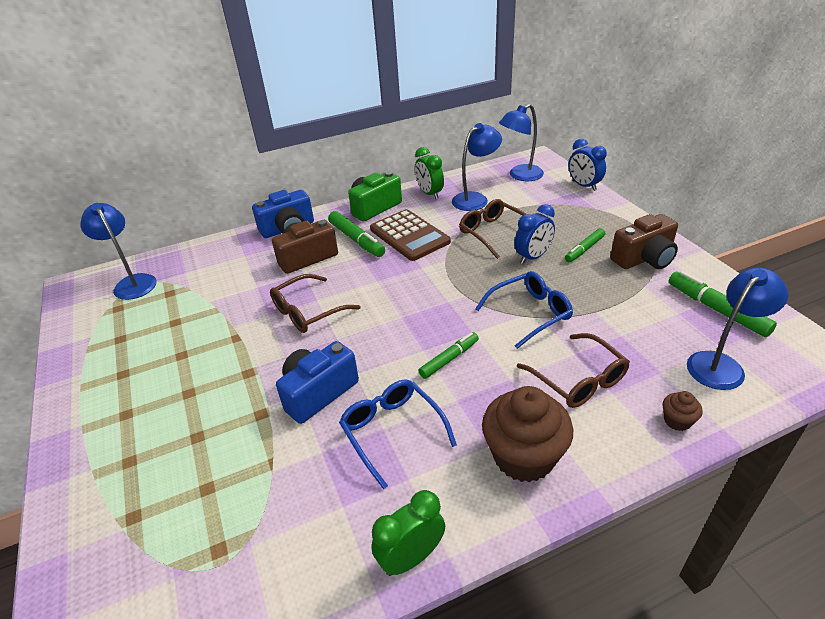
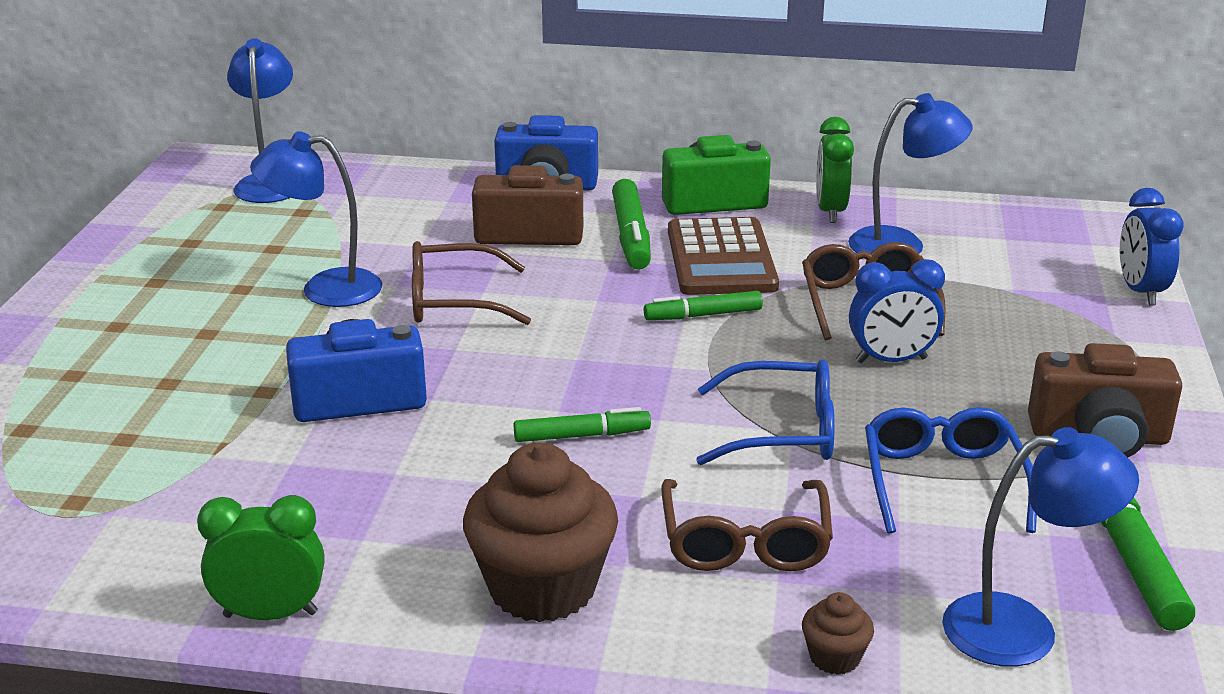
camera: 30 degrees right, 10 degrees down
blue glasses [339,379,457,489] -> blue glasses moved to [865,407,1037,534]
blue lamp [499,104,544,181] -> blue lamp moved to [250,131,382,307]
green marker [565,228,605,262] -> green marker moved to [644,291,763,320]

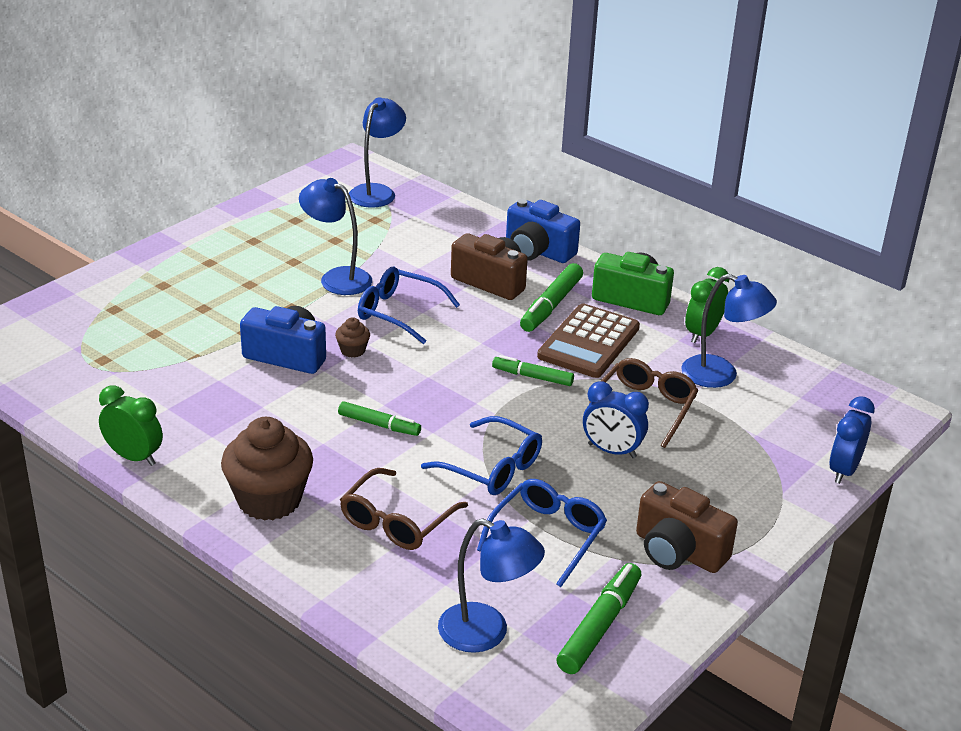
camera: 30 degrees right, 5 degrees up
brown glasses [412,241,531,325] -> blue glasses [358,267,460,344]
brown cupcake [802,592,874,675] -> brown cupcake moved to [335,317,370,358]

